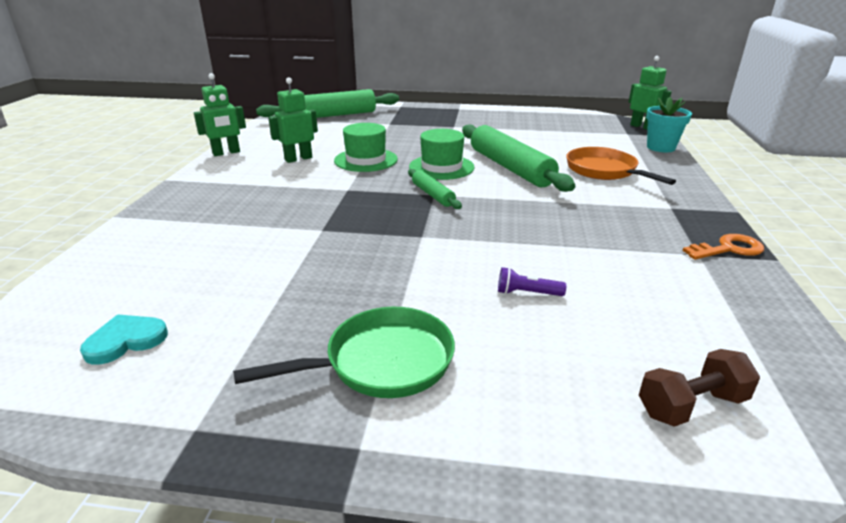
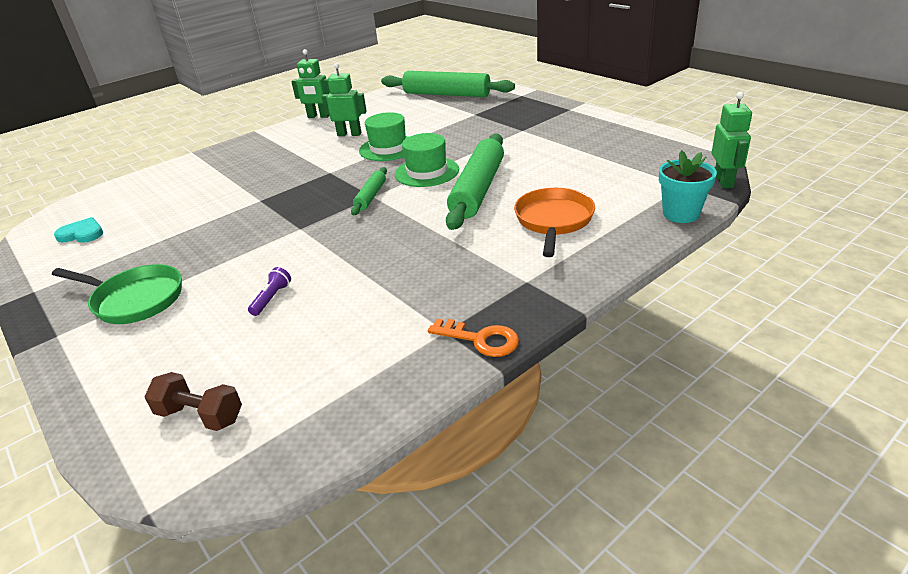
camera: 45 degrees right, 5 degrees up
purple flashlight [498,267,566,296] -> purple flashlight turned 60 degrees clockwise [248,267,291,316]

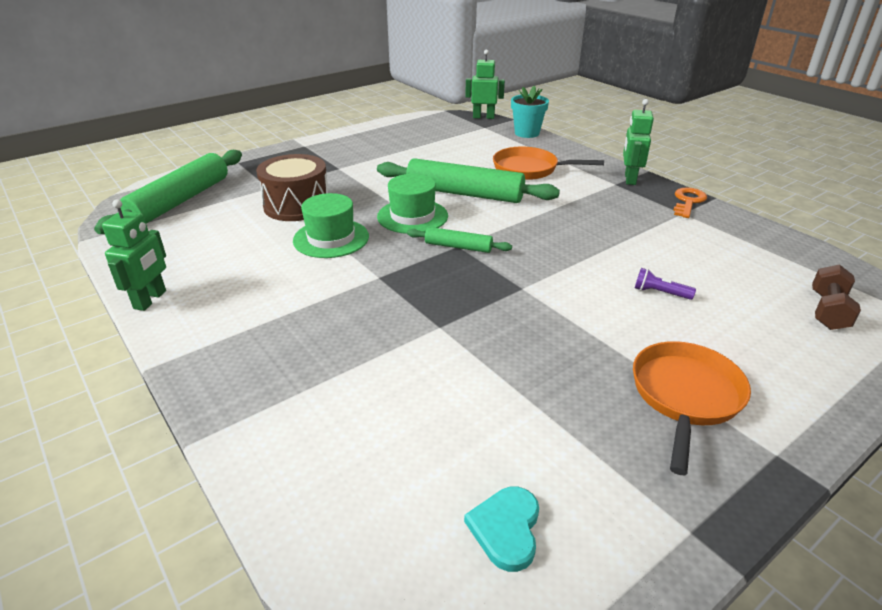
camera: 90 degrees left, 0 degrees up
green pan [52,264,182,324] -> orange pan [633,341,751,475]
green robot [322,63,367,136] -> green robot moved to [623,99,654,185]
none -> brown drum [256,154,328,221]

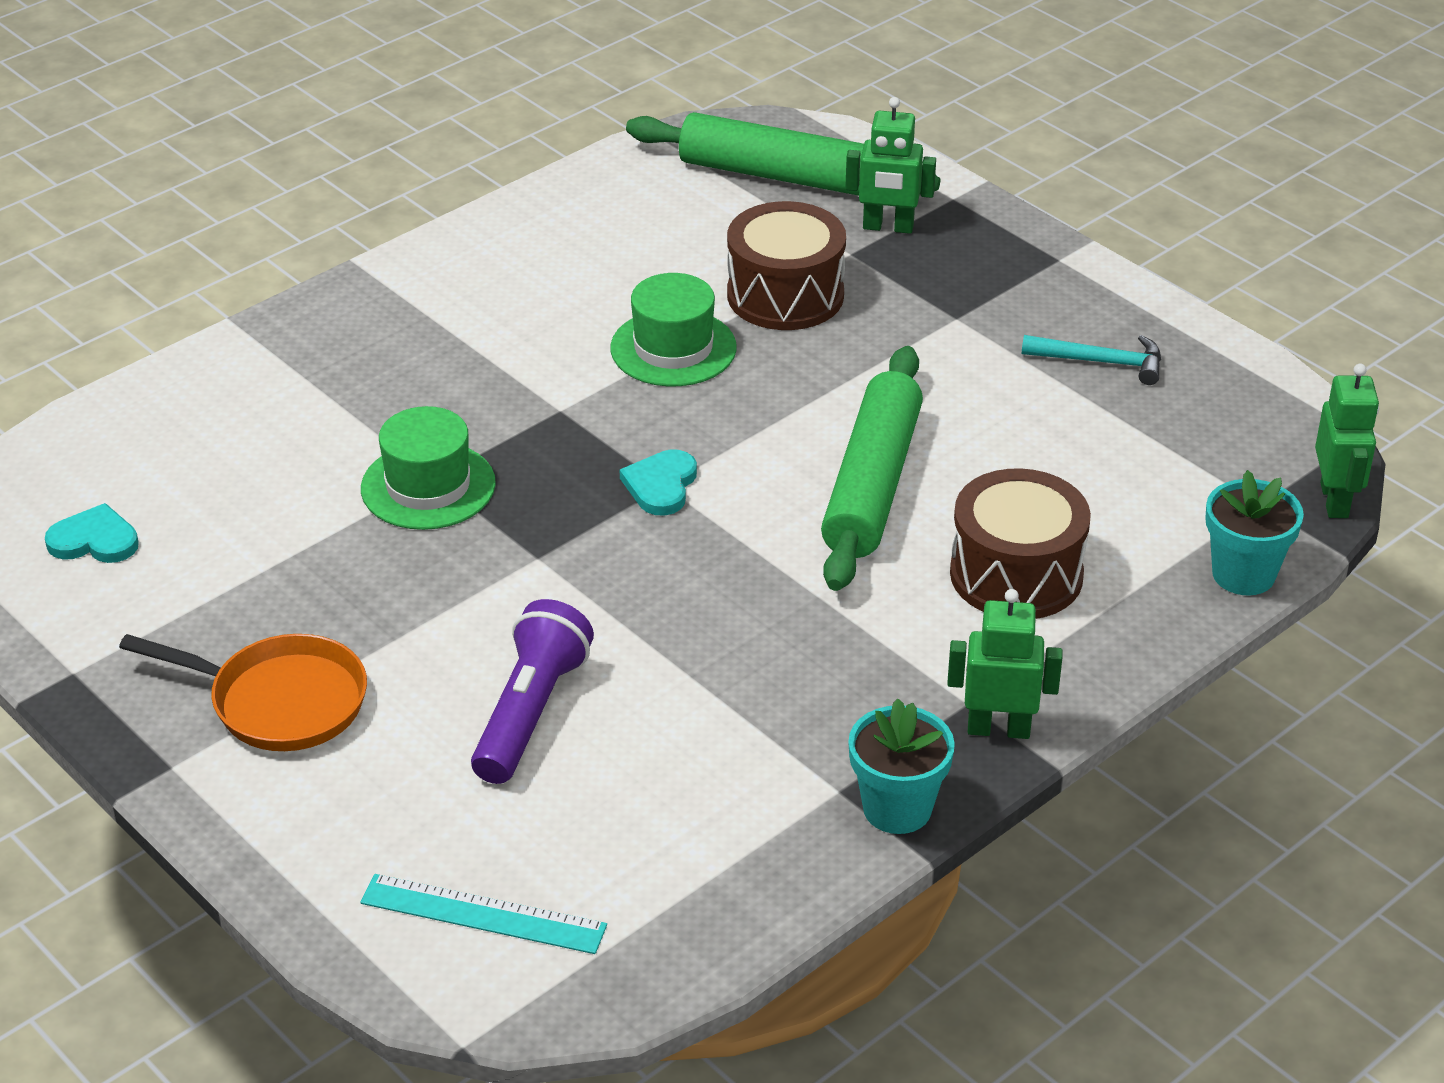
camera: 85 degrees right, 5 degrees up
green robot [102,199,166,311] -> green robot moved to [845,97,936,234]
green hat [377,174,448,234] -> green hat moved to [361,406,496,530]
green rolling pin [407,227,512,253] -> turquoise heart [620,449,697,516]
orange pan [493,147,604,180] -> brown drum [950,468,1091,619]
purple flashlight [635,268,696,300] -> purple flashlight [471,599,594,784], size x2.07
orange key [673,187,707,218] -> turquoise flower pot [848,699,955,834]
brown dumbbell [812,264,861,330] -> turquoise ruler [360,874,607,954]
none -> turquoise hammer [1022,335,1161,385]

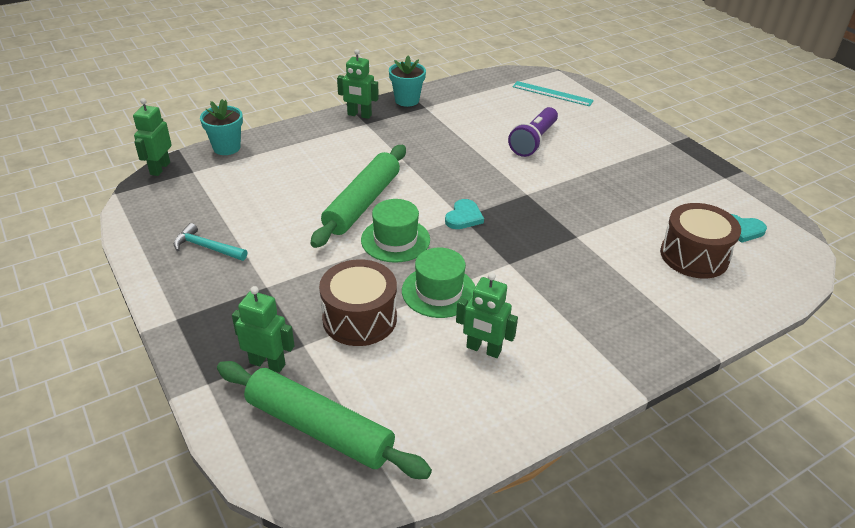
camera: 170 degrees left, 0 degrees up
orange pan [119,634,367,751] -> none
green hat [361,406,496,530] -> green hat moved to [361,199,430,263]
brown drum [950,468,1091,619] -> brown drum moved to [660,203,741,279]
none -> green robot [456,272,518,358]

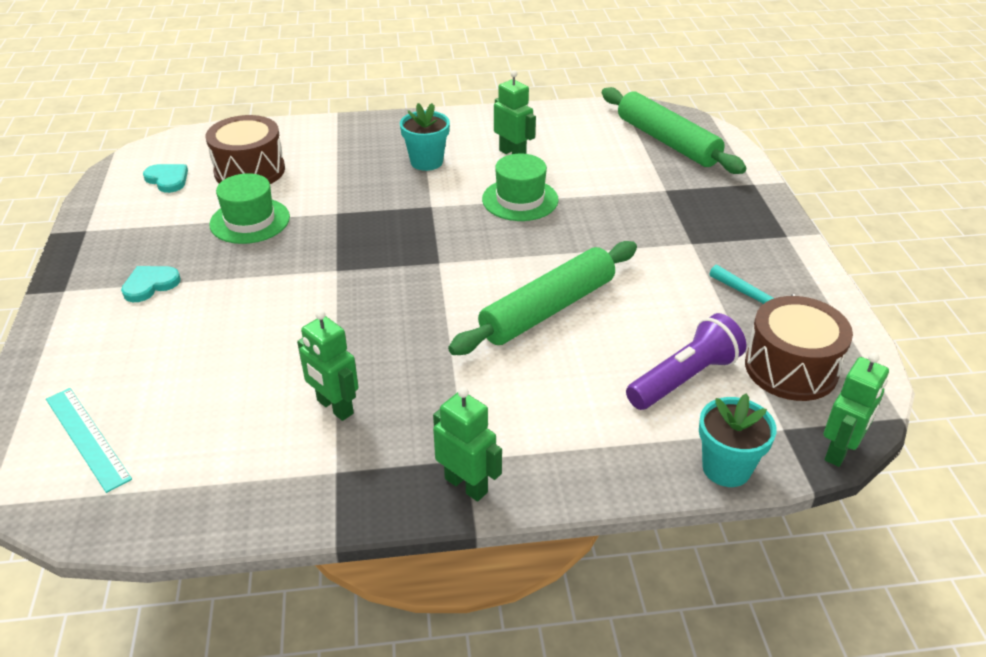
camera: 155 degrees left, 0 degrees up
green robot [232,286,295,373] -> green robot moved to [297,310,358,421]
brown drum [319,259,397,346] -> brown drum moved to [745,296,853,401]
green hat [361,199,430,263] -> green hat moved to [209,173,290,244]
turquoise flower pot [389,56,426,107] -> turquoise flower pot moved to [400,103,450,171]
turquoise heart [445,199,484,229] -> turquoise heart moved to [121,266,181,302]
purple flashlight [508,107,558,157] -> purple flashlight moved to [626,313,746,410]

